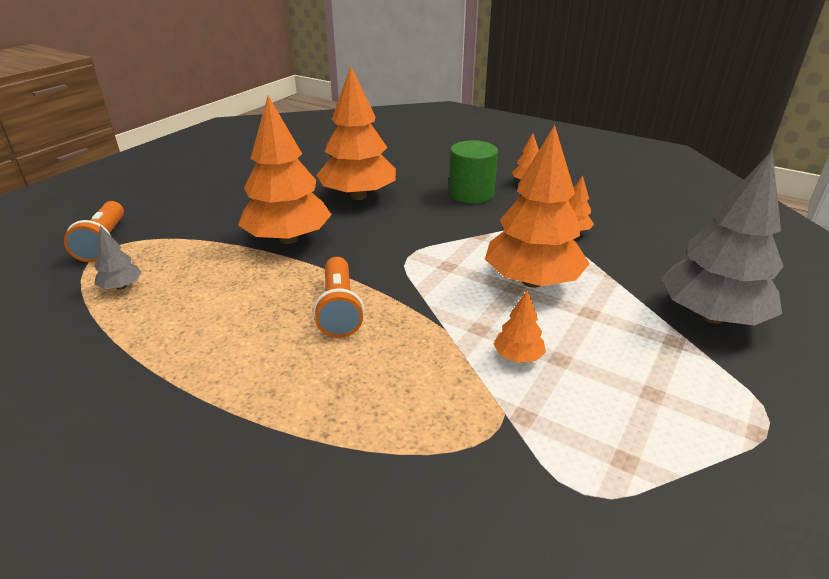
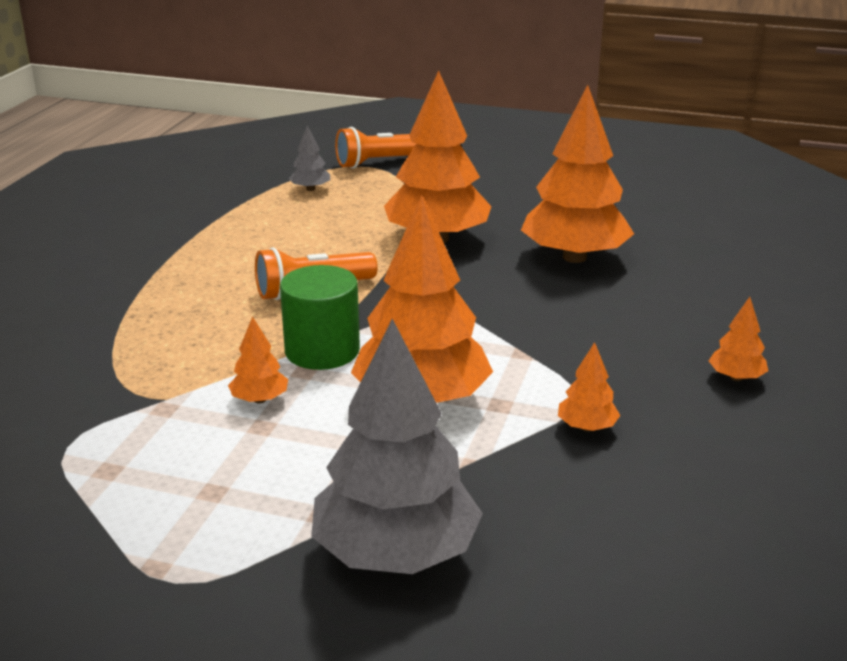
camera: 75 degrees right, 5 degrees down
green cylinder [449,140,498,203] -> green cylinder moved to [280,265,360,370]

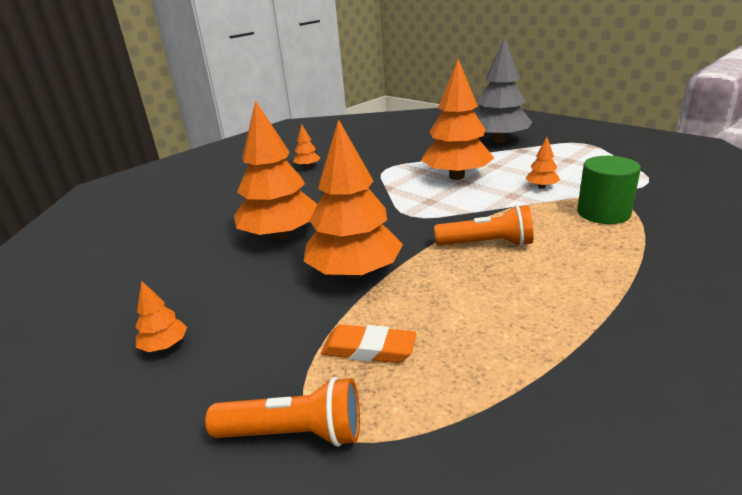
camera: 150 degrees left, 0 degrees up
green cylinder [280,265,360,370] -> green cylinder moved to [577,156,641,224]
grey tree [289,126,330,191] -> none
orange tree [558,342,621,431] -> orange tree moved to [135,280,187,352]
none -> orange eraser [321,325,417,363]

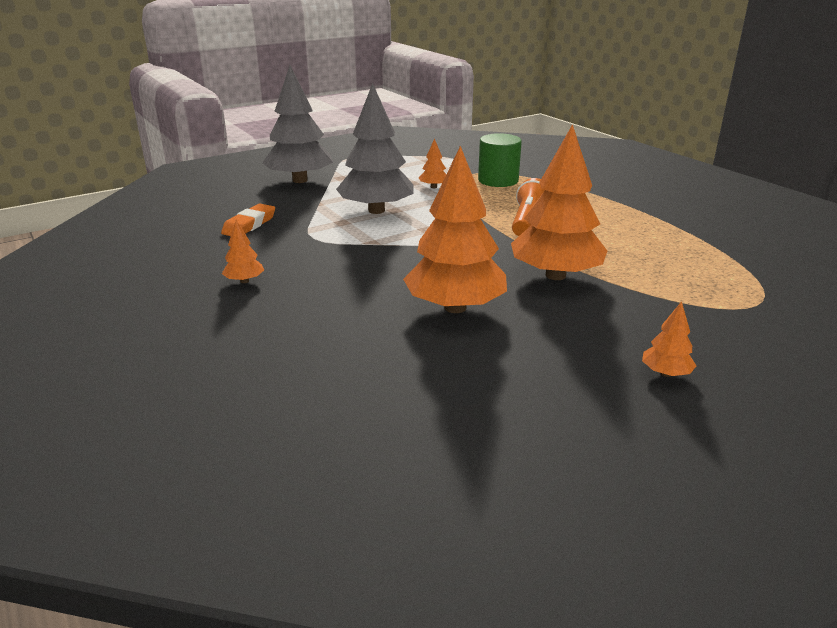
camera: 80 degrees left, 0 degrees up
orange flashlight [205,377,360,447] -> none
orange eraser [321,325,417,363] -> orange eraser moved to [221,204,275,236]
orange tree [421,59,494,180] -> grey tree [336,83,414,214]

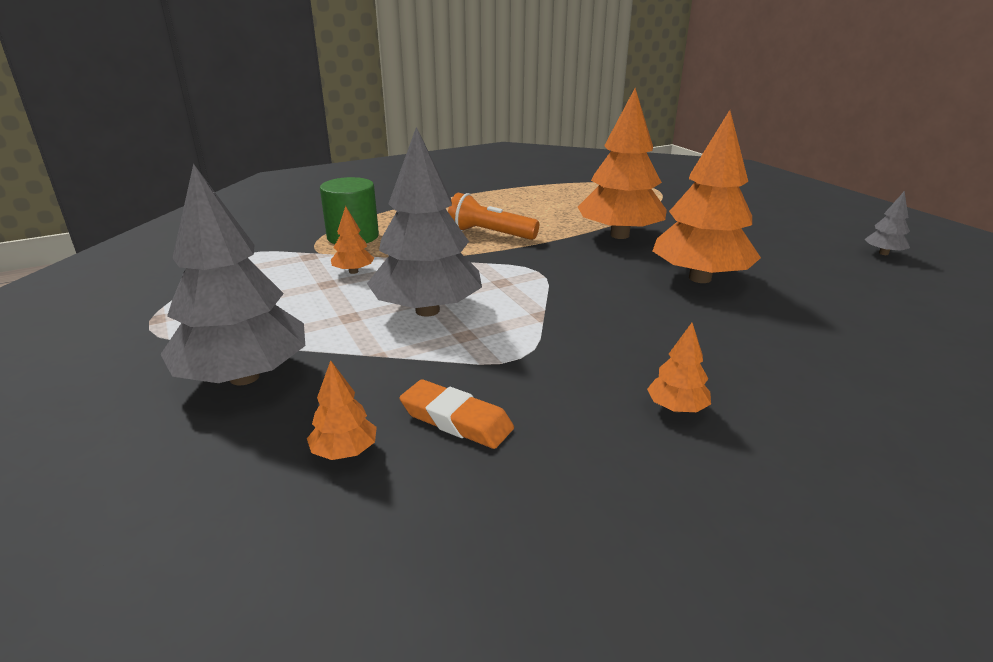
camera: 85 degrees left, 0 degrees up
orange tree [642,301,696,377] -> orange tree moved to [307,360,377,460]
none -> grey tree [864,191,910,255]

